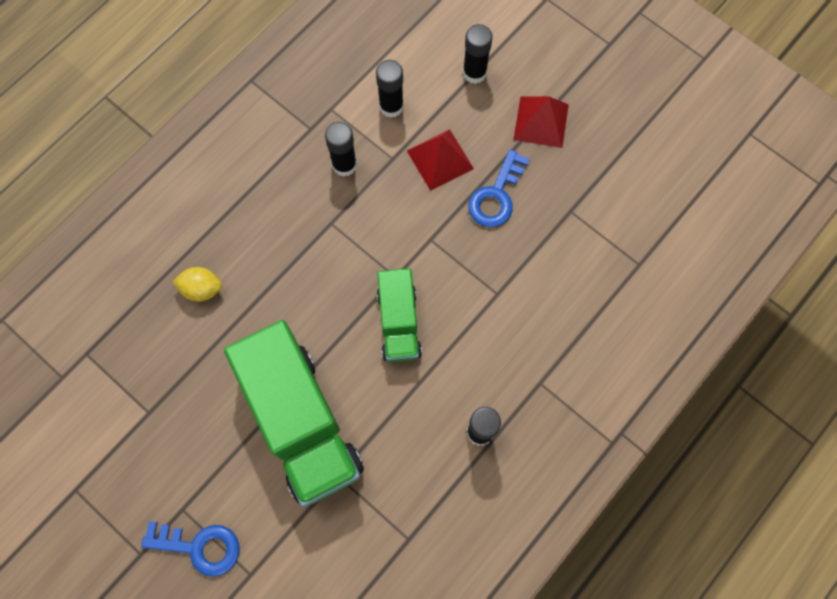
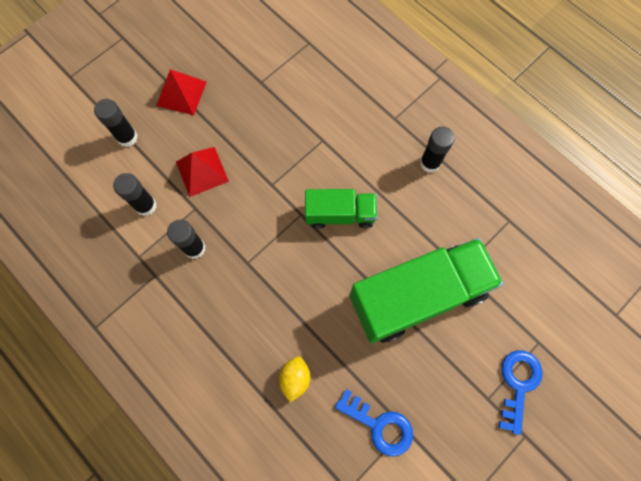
camera: 85 degrees left, 0 degrees up
blue key [469,149,530,227] -> blue key moved to [335,389,413,457]

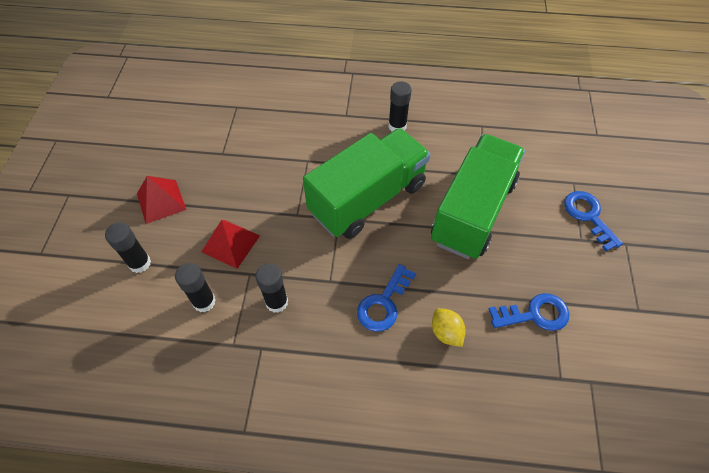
camera: 40 degrees left, 15 degrees down
green truck [305,189,378,229] -> green truck [303,128,431,239], size x1.84
none -> blue key [357,264,416,332]

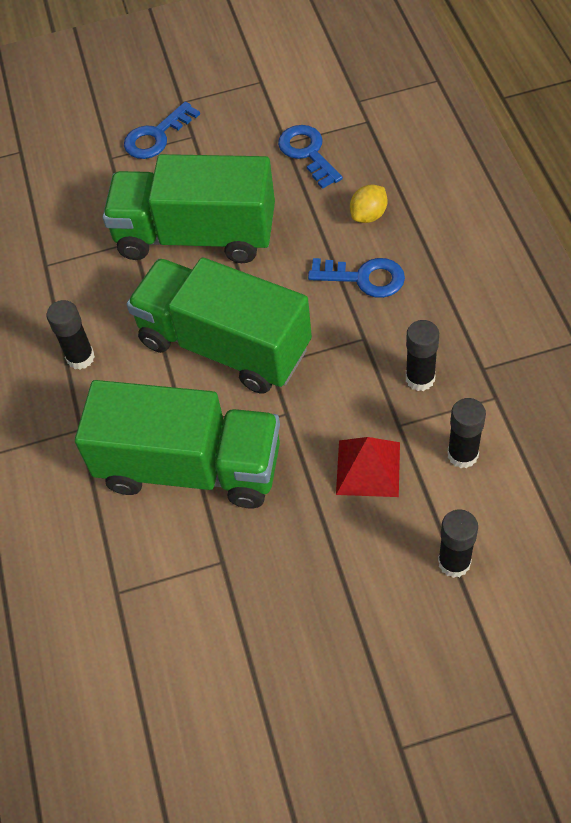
camera: 105 degrees left, 0 degrees up
red pyramid [137,176,186,224] -> none
none -> green truck [75,380,280,508]

